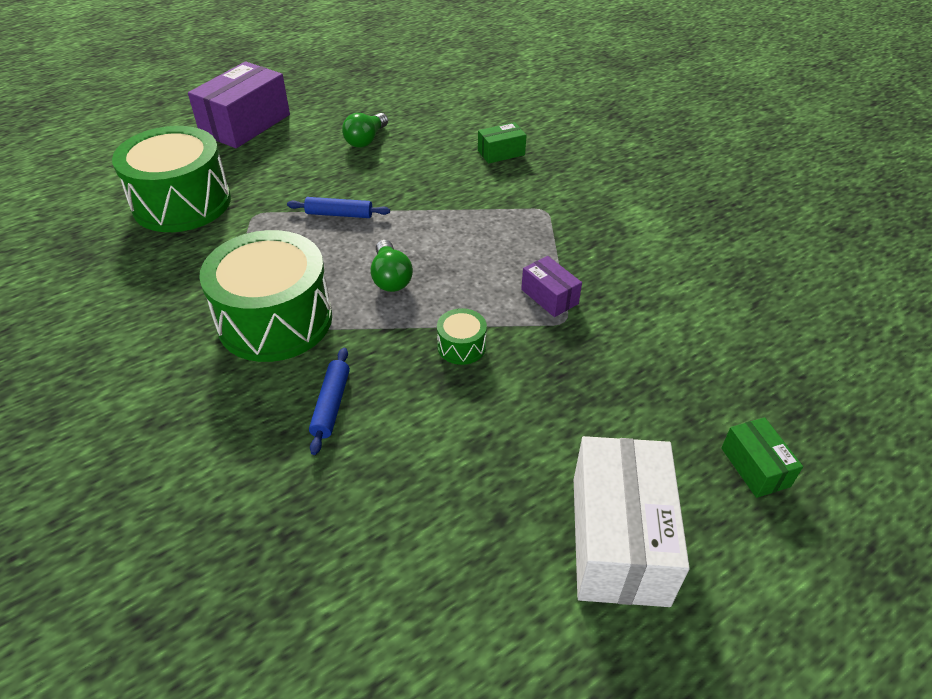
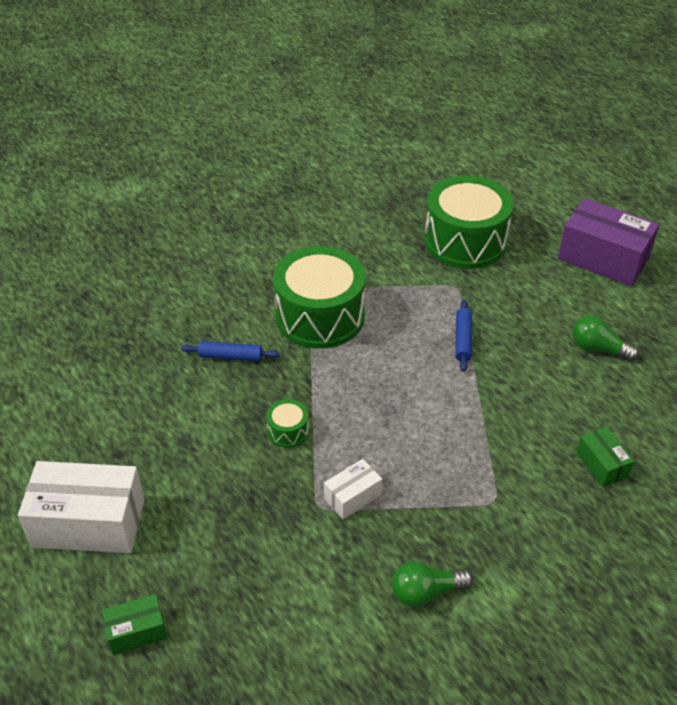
camera: 90 degrees right, 0 degrees up
green light bulb [370,240,413,292] -> green light bulb moved to [392,561,473,607]
purple box [521,256,582,317] -> white box [324,459,382,519]

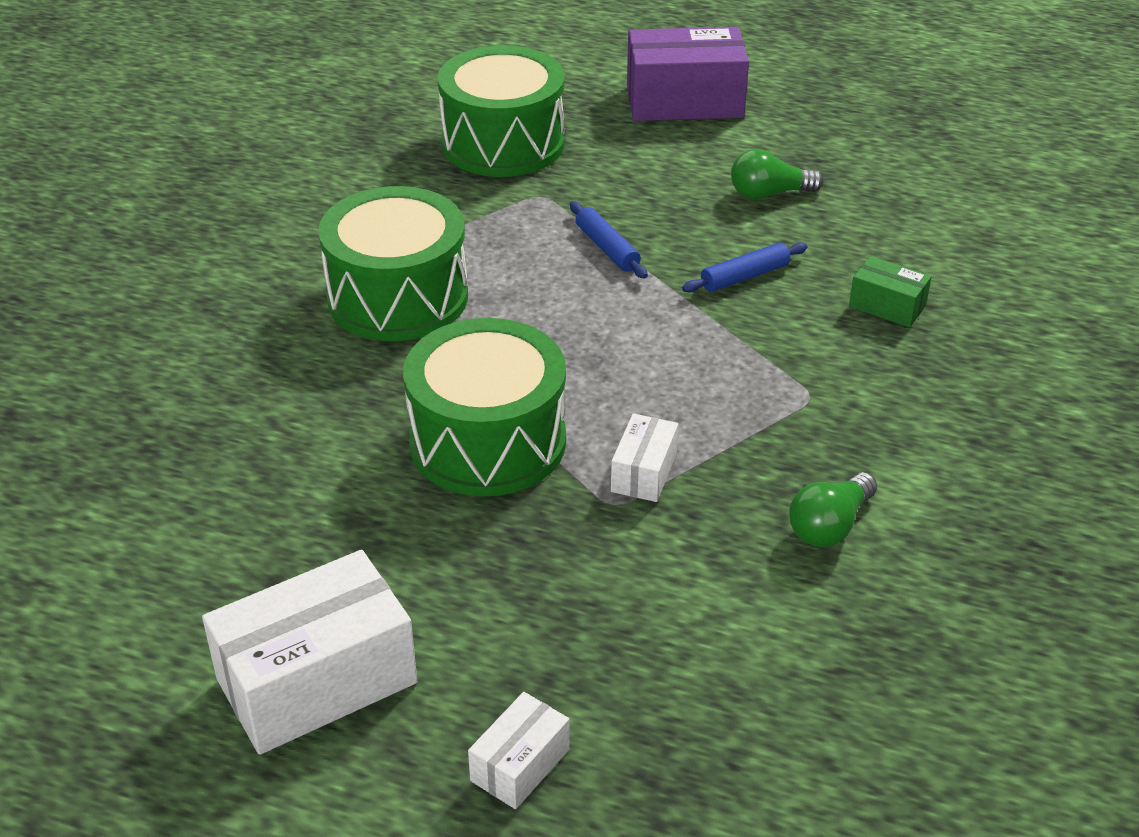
camera: 35 degrees left, 5 degrees down
green box [102,594,167,655] -> white box [468,692,570,809]
blue rolling pin [181,341,280,362] -> blue rolling pin moved to [682,242,808,293]
green drum [266,399,309,448] -> green drum [403,318,566,497], size x2.40

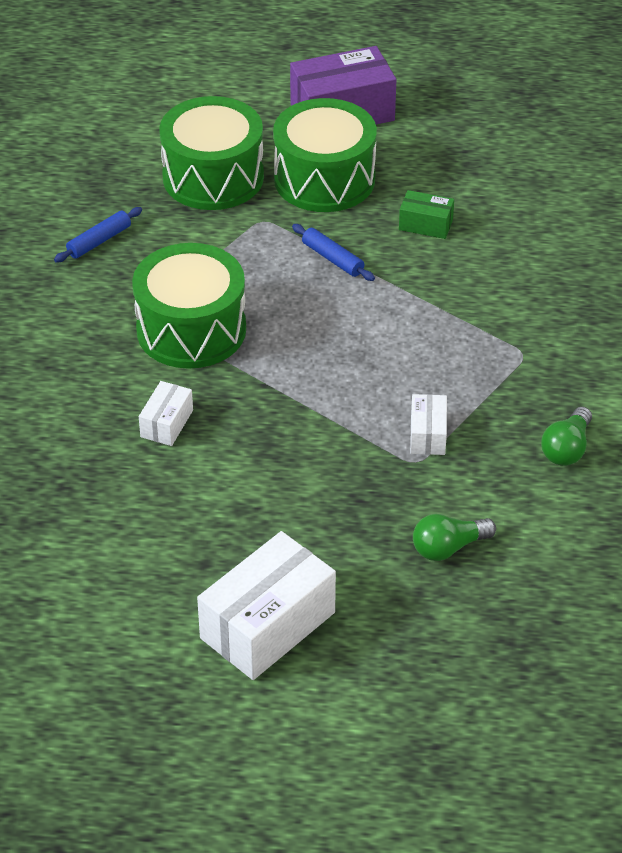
camera: 15 degrees left, 5 degrees up
green drum [403,318,566,497] -> green drum moved to [273,98,377,212]
white box [468,692,570,809] -> white box moved to [139,381,193,446]
blue rolling pin [682,242,808,293] -> blue rolling pin moved to [54,207,142,262]
green light bulb [731,149,823,199] -> green light bulb moved to [413,514,496,561]
green box [849,256,932,327] -> green box moved to [399,190,454,239]

